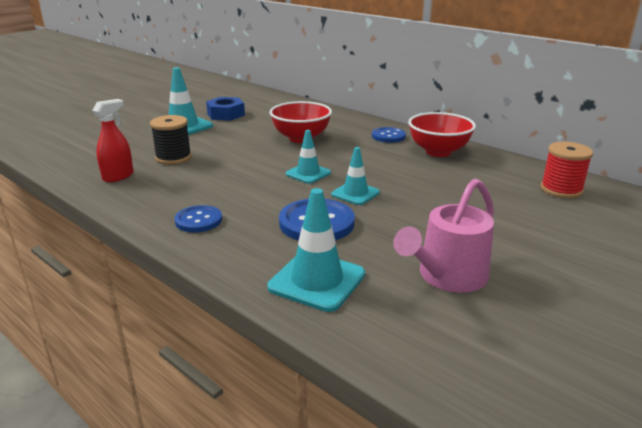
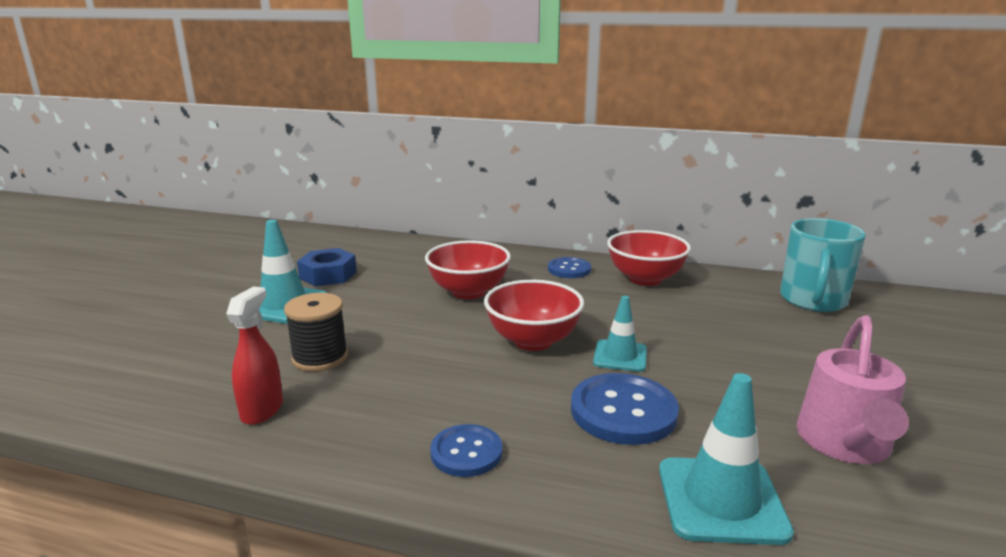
camera: 25 degrees left, 5 degrees down
turquoise traffic cone [285,130,331,184] -> red bowl [484,280,584,351]
red spool [540,142,593,198] -> turquoise mug [780,218,866,312]

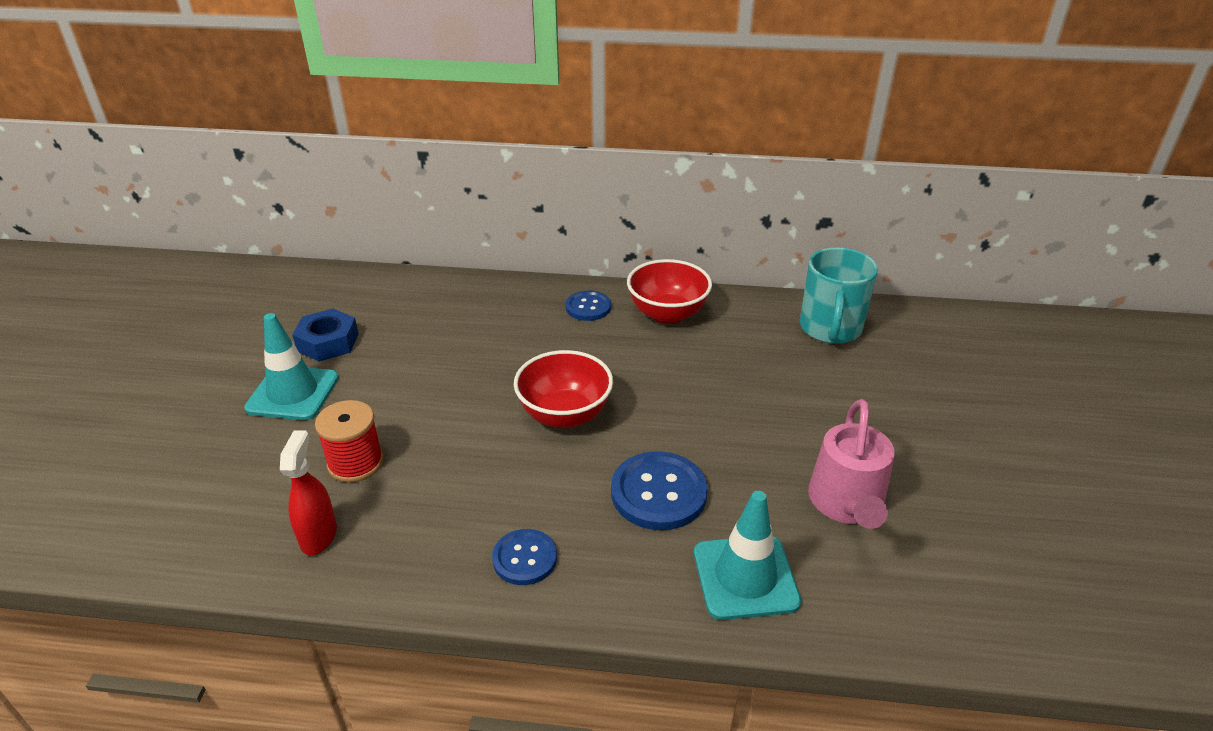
camera: 10 degrees left, 15 degrees up
black spool [284,293,348,372] -> red spool [315,400,384,482]
red bowl [425,240,511,299] -> none
turquoise traffic cone [593,296,647,372] -> none

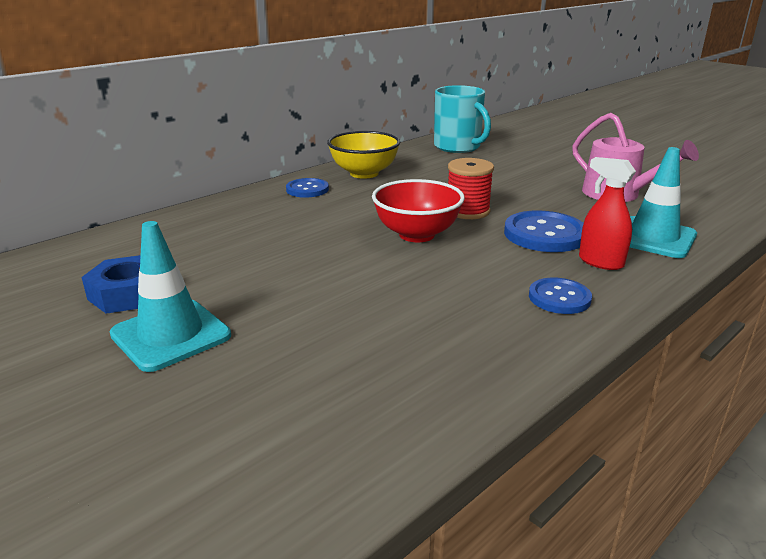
camera: 50 degrees left, 10 degrees down
red spray bottle [280,430,337,555] -> red spray bottle moved to [579,157,636,270]
red spool [315,400,384,482] -> red spool moved to [448,158,494,219]
red bowl [627,259,712,324] -> yellow bowl [327,131,400,179]

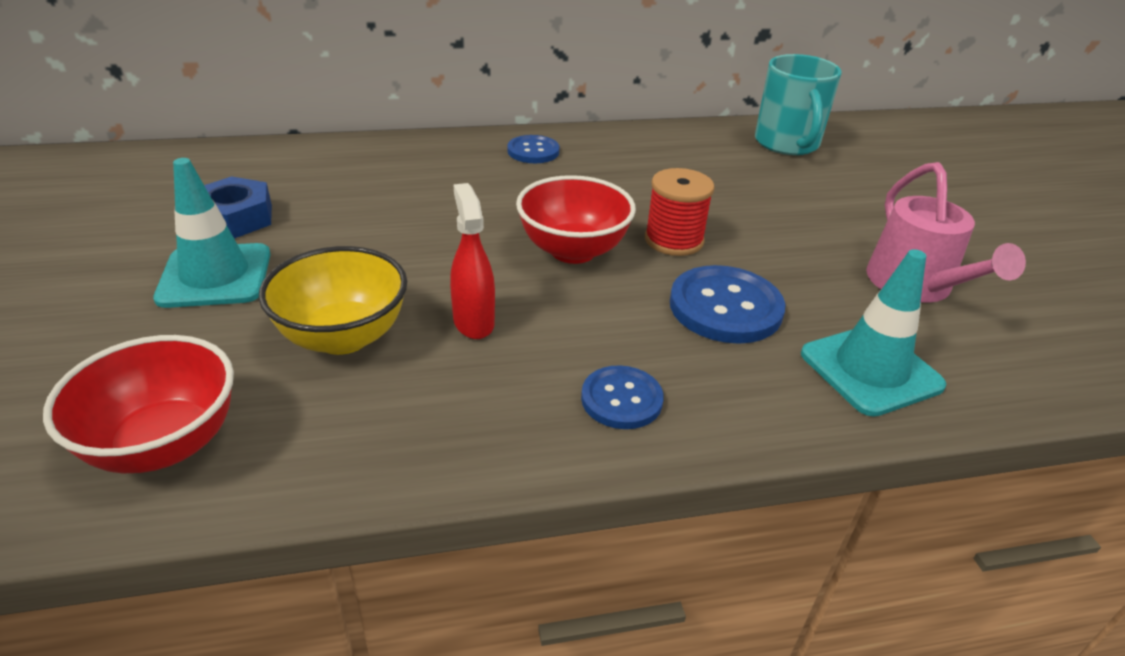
camera: 30 degrees right, 10 degrees up
yellow bowl [327,131,400,179] -> yellow bowl moved to [259,246,407,355]
red spray bottle [579,157,636,270] -> red spray bottle moved to [450,183,495,339]
none -> red bowl [43,335,234,473]

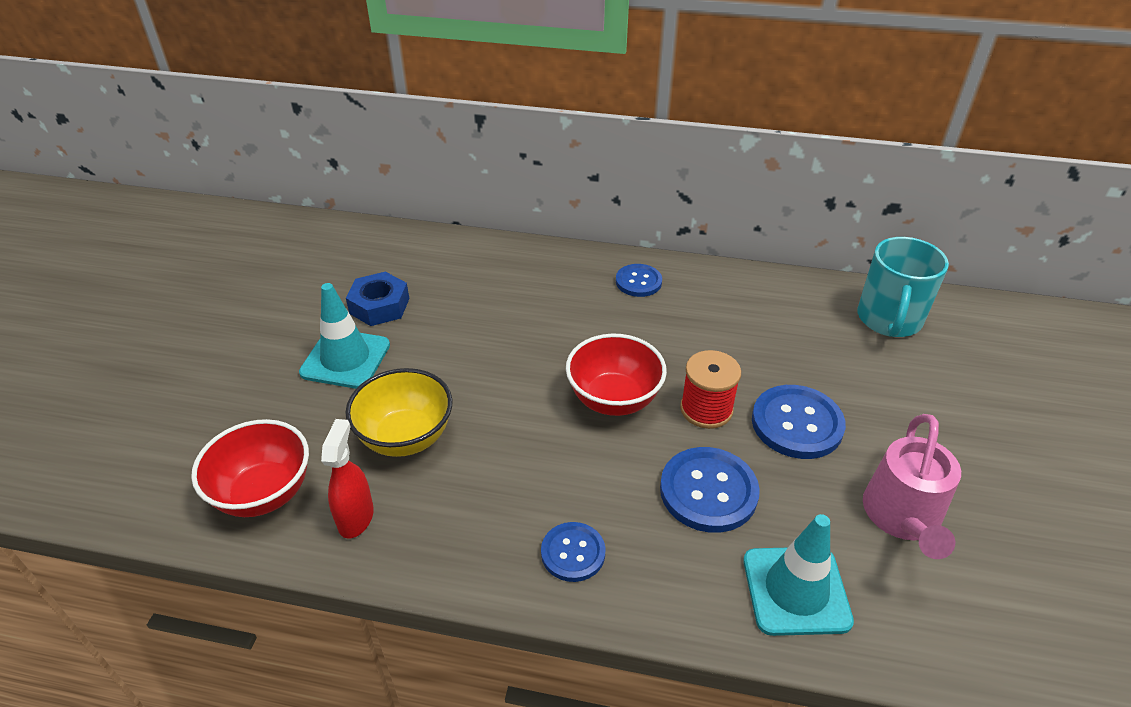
camera: 25 degrees right, 5 degrees up
red spray bottle [450,183,495,339] -> red spray bottle moved to [321,419,374,539]
none -> blue button [752,385,846,459]

